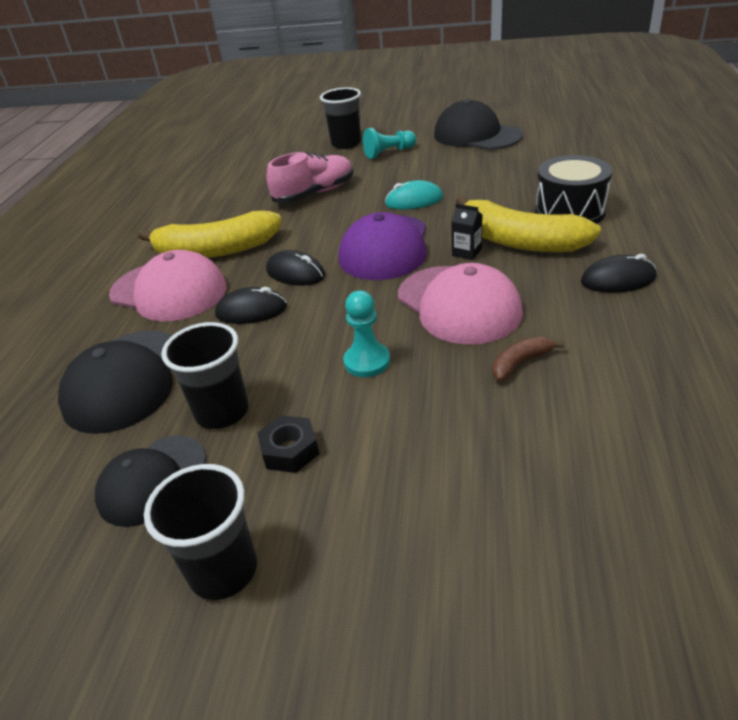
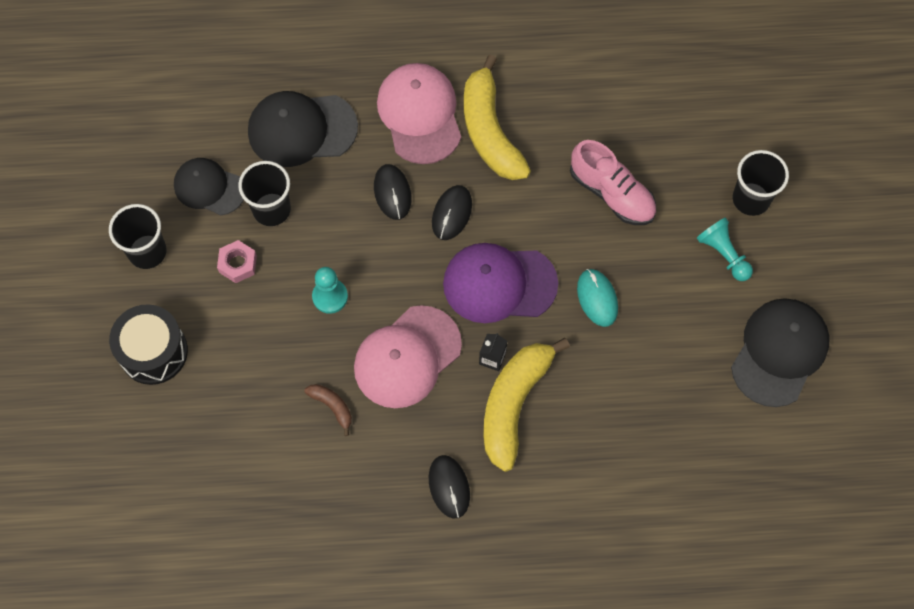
camera: 75 degrees right, 30 degrees up
pink cap [109,250,227,321] -> pink cap turned 150 degrees clockwise [377,63,461,164]
black nut [257,415,319,473] -> pink nut [217,240,257,283]
black drum [535,155,612,224] -> black drum moved to [109,304,188,385]

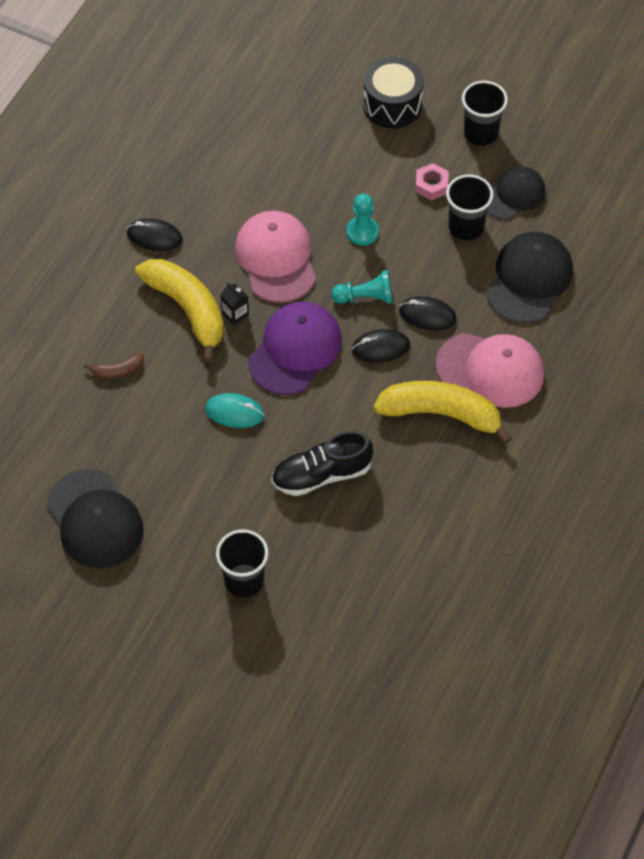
camera: 120 degrees right, 10 degrees down
brown banana [304,384,352,436] -> brown banana moved to [84,353,144,379]
black mouse [432,185,472,240] -> black mouse turned 60 degrees counterclockwise [351,329,410,363]
pink shoe [570,140,656,225] -> black shoe [271,431,373,496]
turquoise pawn [697,218,753,281] -> turquoise pawn moved to [331,270,393,304]

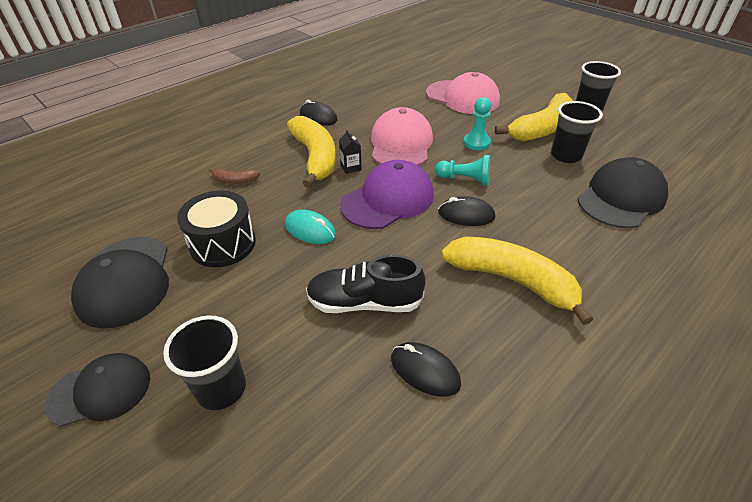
camera: 20 degrees right, 15 degrees down
black drum [363,57,424,128] -> black drum moved to [177,191,256,267]
black mouse [399,296,456,331] -> black mouse moved to [391,342,461,397]
pink nut [415,163,449,201] -> yellow banana [495,93,573,141]
pink cap [436,333,544,408] -> pink cap moved to [426,72,500,114]
black cap [487,166,546,219] -> black cap moved to [45,353,150,426]

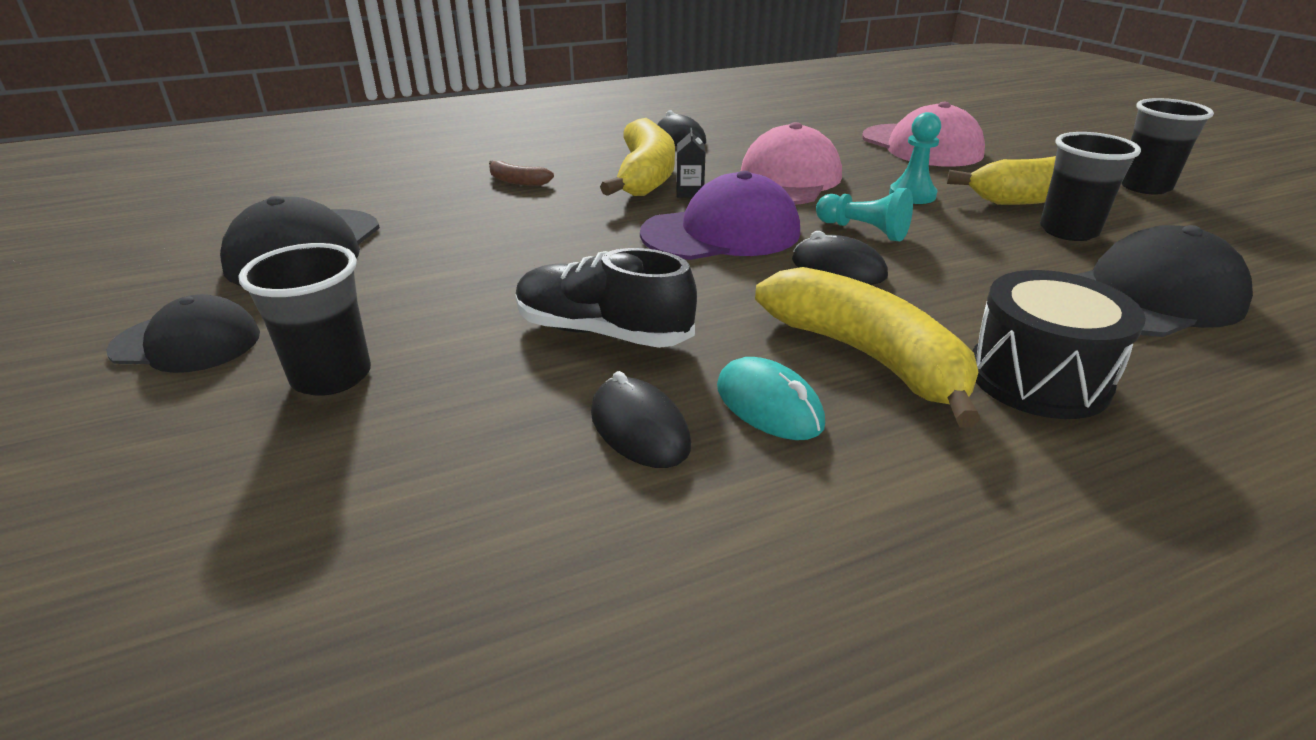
camera: 20 degrees right, 10 degrees down
black drum [177,191,256,267] -> black drum moved to [973,270,1146,419]
turquoise mouse [285,209,336,244] -> turquoise mouse moved to [717,357,825,440]

